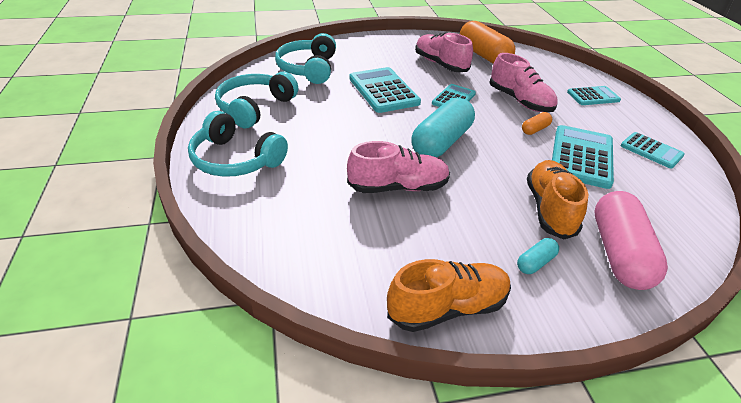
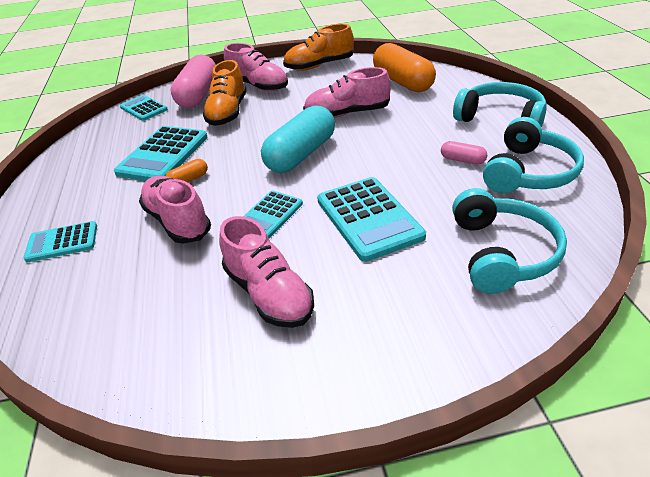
camera: 175 degrees left, 0 degrees up
orange capsule [460,21,515,64] -> orange capsule moved to [373,43,436,92]
turquoise capsule [517,238,559,274] -> pink shoe [224,43,288,91]
turquoise calculator [621,132,685,168] -> turquoise calculator moved to [120,95,168,121]
none -> pink capsule [441,141,487,165]

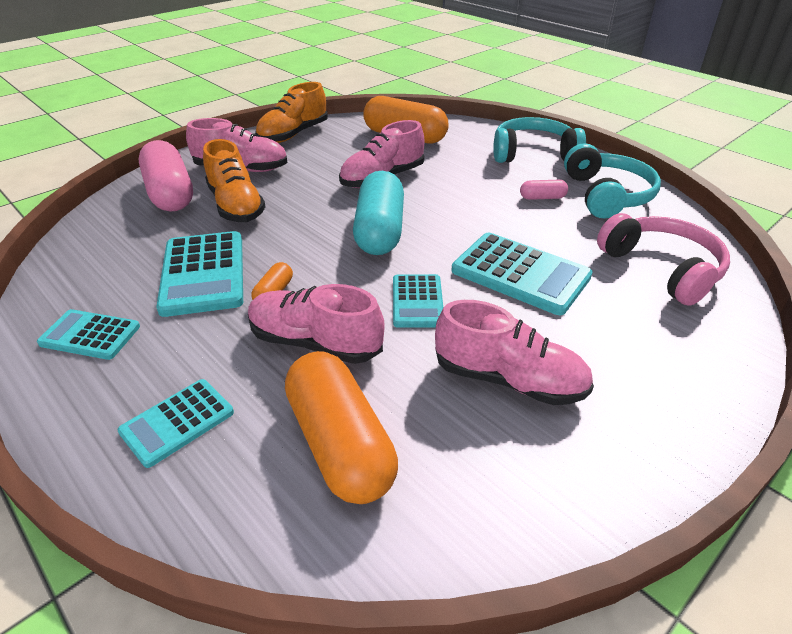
camera: 35 degrees left, 0 degrees up
turquoise calculator [120,95,168,121] -> turquoise calculator moved to [37,309,140,360]
turquoise headphones [452,188,567,294] -> pink headphones [597,213,730,306]
none -> orange capsule [285,351,398,504]

